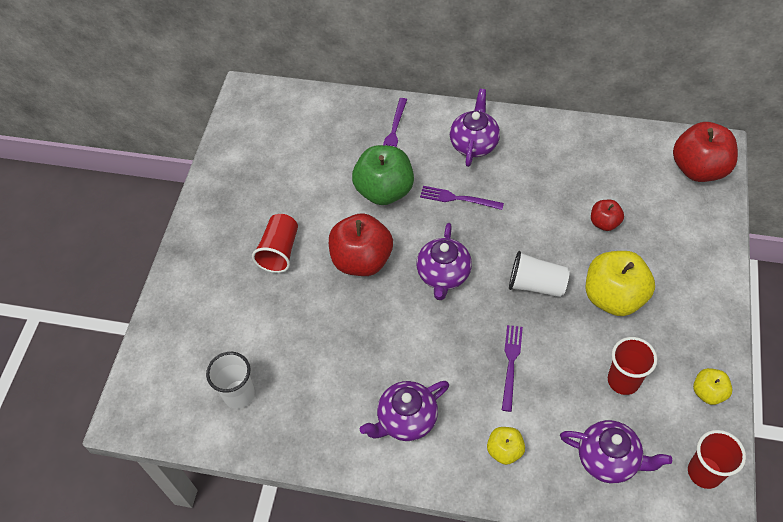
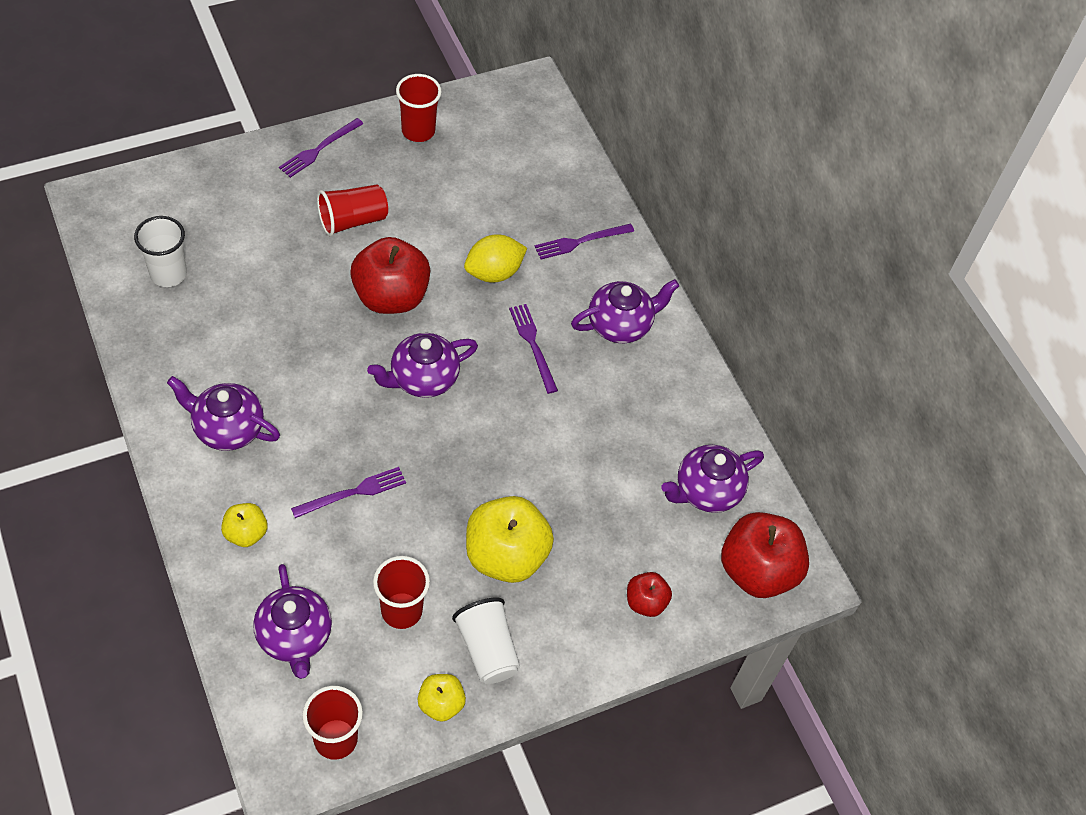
camera: 45 degrees right, 0 degrees up
green apple [352,145,414,205] -> yellow lemon [464,234,527,283]
white cup [509,251,570,297] -> white cup moved to [452,597,520,684]
red apple [591,200,624,231] -> red apple moved to [627,572,672,617]
none -> purple fork [279,118,363,178]
none -> red cup [396,74,442,142]
none -> purple teapot [661,445,764,513]

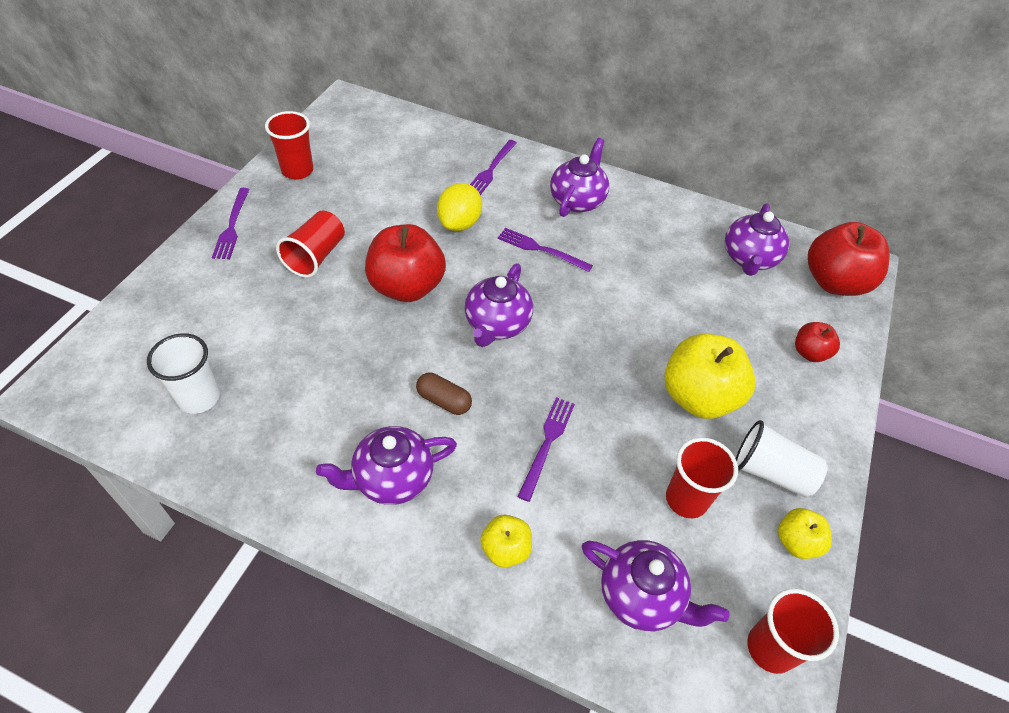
camera: 40 degrees left, 5 degrees down
none -> brown capsule [416,373,472,415]

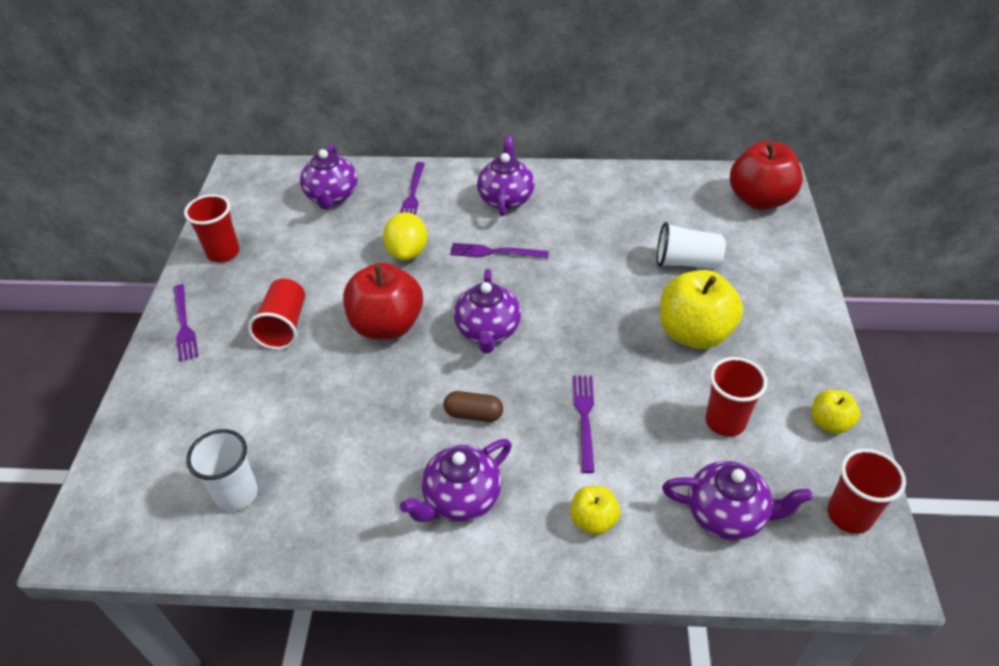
camera: 15 degrees left, 5 degrees down
purple teapot [725,203,789,276] -> purple teapot moved to [300,144,358,209]
white cup [736,420,828,498] -> white cup moved to [657,222,725,269]
red apple [795,322,840,362] -> none

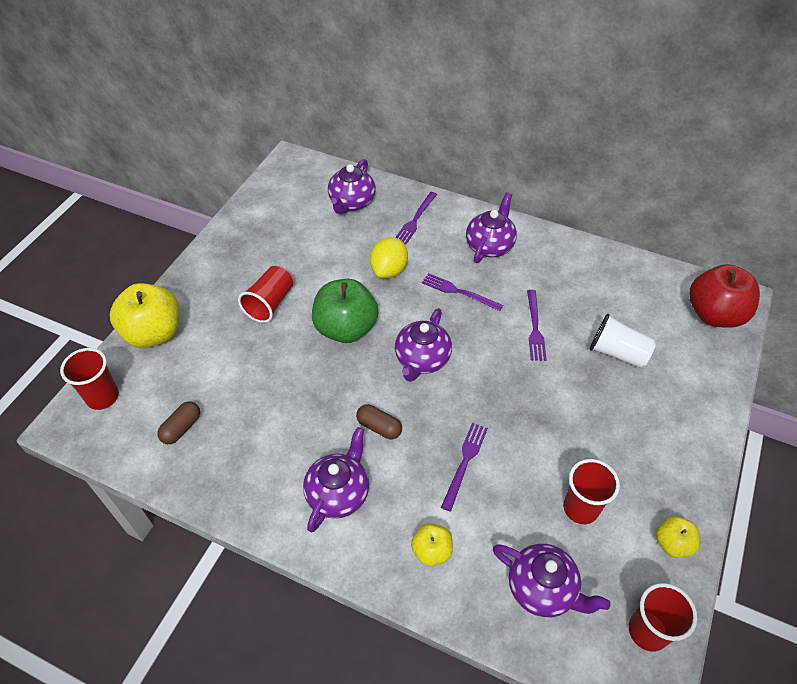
camera: 20 degrees right, 5 degrees up
purple fork [173,284,199,362] -> purple fork moved to [527,290,547,361]
red cup [184,194,240,262] -> red cup moved to [60,348,119,410]
white cup [186,429,258,511] -> brown capsule [157,402,200,444]
red apple [343,263,423,340] -> green apple [312,279,378,343]
purple teapot [400,439,512,522] -> purple teapot turned 135 degrees clockwise [303,427,369,532]
yellow apple [660,270,743,349] -> yellow apple moved to [110,283,179,348]

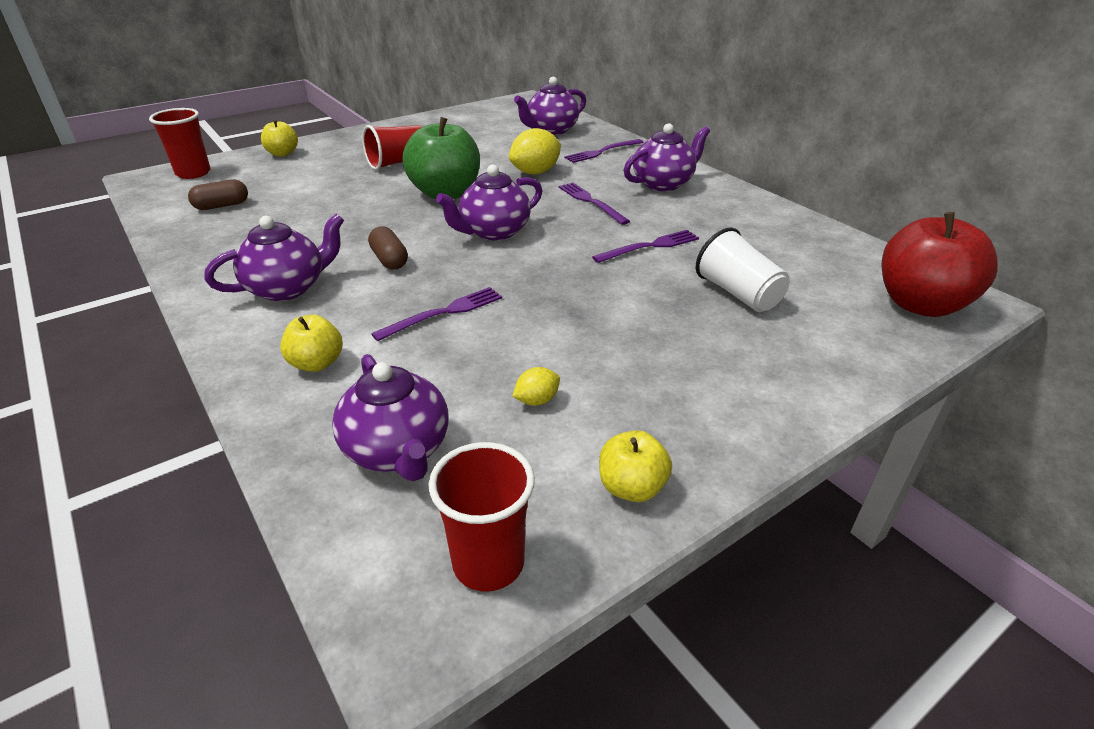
camera: 30 degrees right, 15 degrees down
yellow apple [110,283,179,348] -> yellow apple [261,119,298,156], size x0.52
purple fork [527,290,547,361] -> purple fork turned 150 degrees counterclockwise [592,230,699,263]
red cup [563,459,620,524] -> yellow lemon [513,367,560,406]

